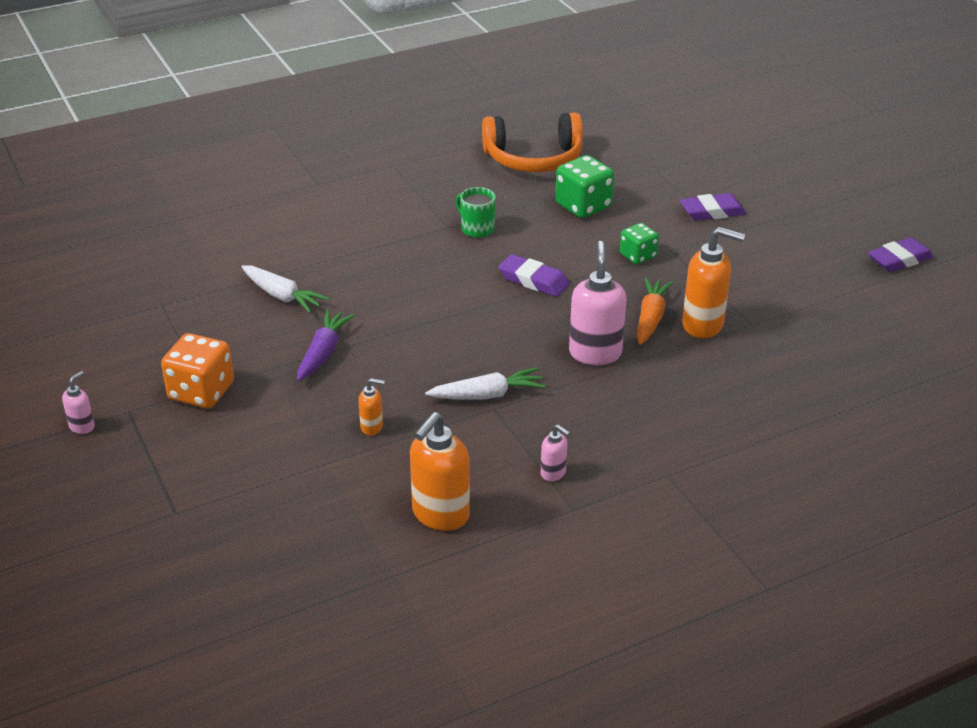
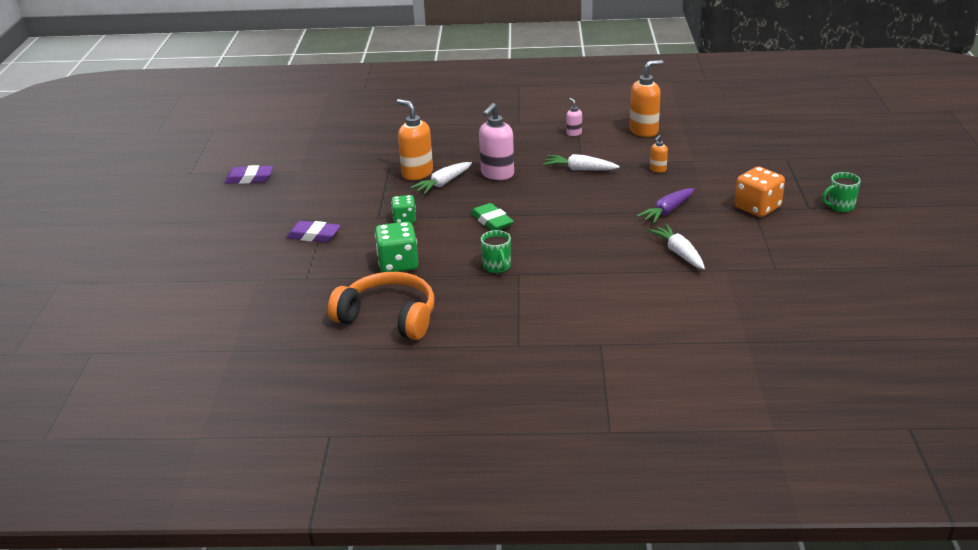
camera: 150 degrees left, 5 degrees down
pink soap dispenser [62,371,95,434] -> green mug [822,172,861,212]
orange soap dispenser [358,378,385,435] -> orange soap dispenser turned 90 degrees counterclockwise [650,135,668,173]
purple eraser [498,254,569,297] -> green eraser [471,203,514,231]
orange carrot [637,277,674,345] -> white carrot [410,162,472,194]

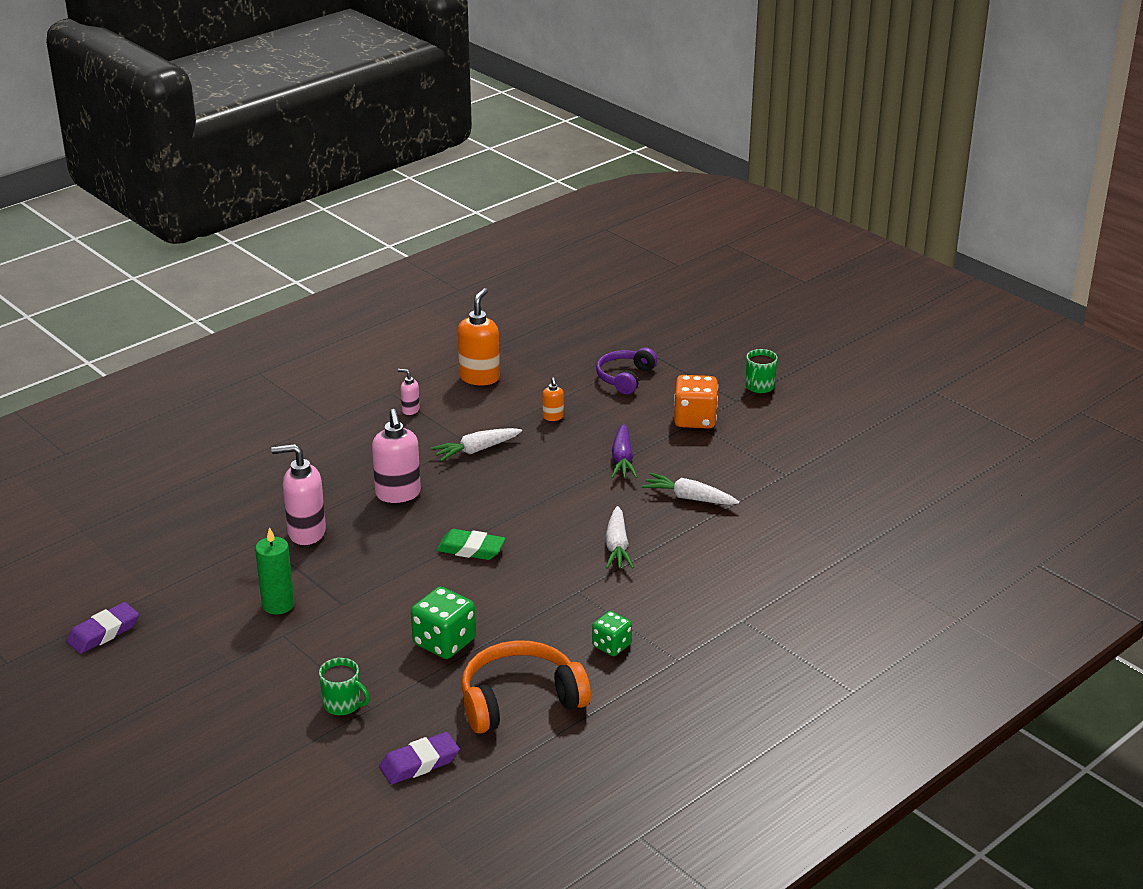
camera: 45 degrees left, 0 degrees up
purple eraser [286,221,340,242] -> purple eraser moved to [379,732,459,784]
green dice [391,195,416,223] -> green dice moved to [592,611,632,656]
orange soap dispenser [397,99,433,180] -> pink soap dispenser [271,444,326,545]
white carrot [410,162,472,194] -> white carrot moved to [606,506,634,569]
green mug [481,230,511,273] -> green mug moved to [319,658,370,716]
none -> green candle [255,527,294,615]
none -> purple headphones [596,348,657,394]

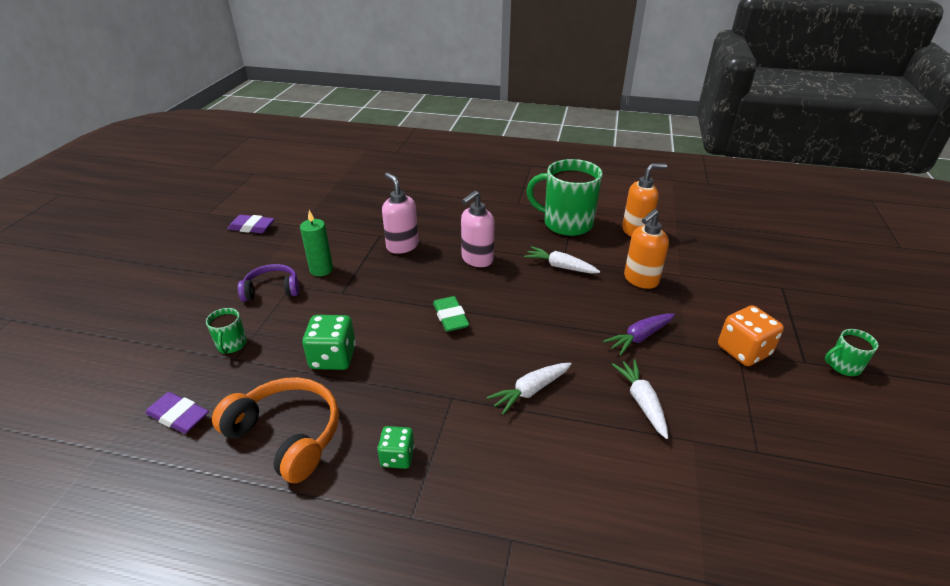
camera: 55 degrees right, 5 degrees up
pink soap dispenser [398,369,420,415] -> green mug [526,159,603,236]
orange soap dispenser [543,377,564,421] -> orange soap dispenser [624,209,669,289], size x2.03
purple headphones [596,348,657,394] -> purple headphones moved to [238,264,299,302]

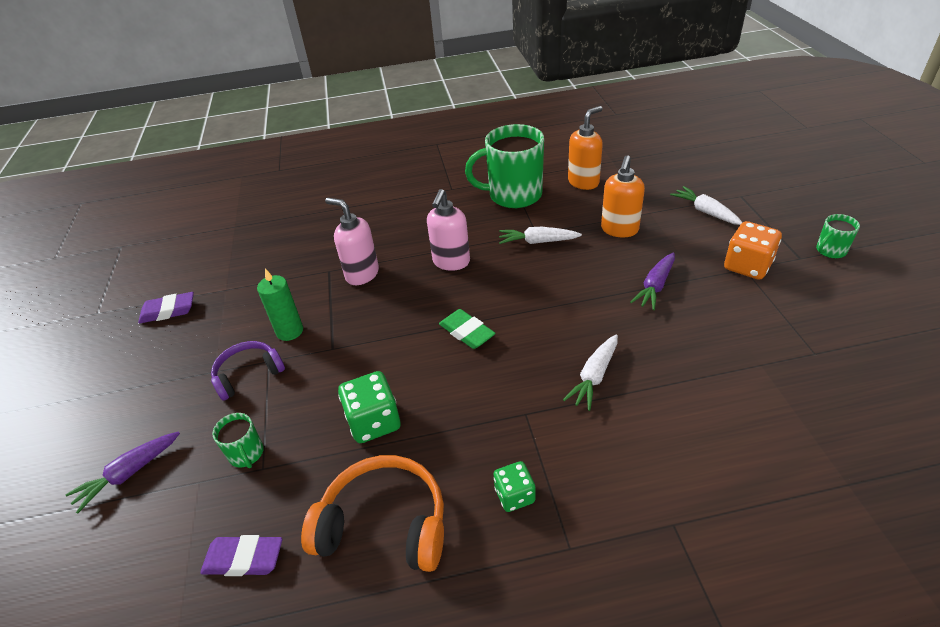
camera: 20 degrees left, 5 degrees up
white carrot [612,359,668,439] -> white carrot moved to [670,186,743,225]
none -> purple carrot [65,432,180,514]

